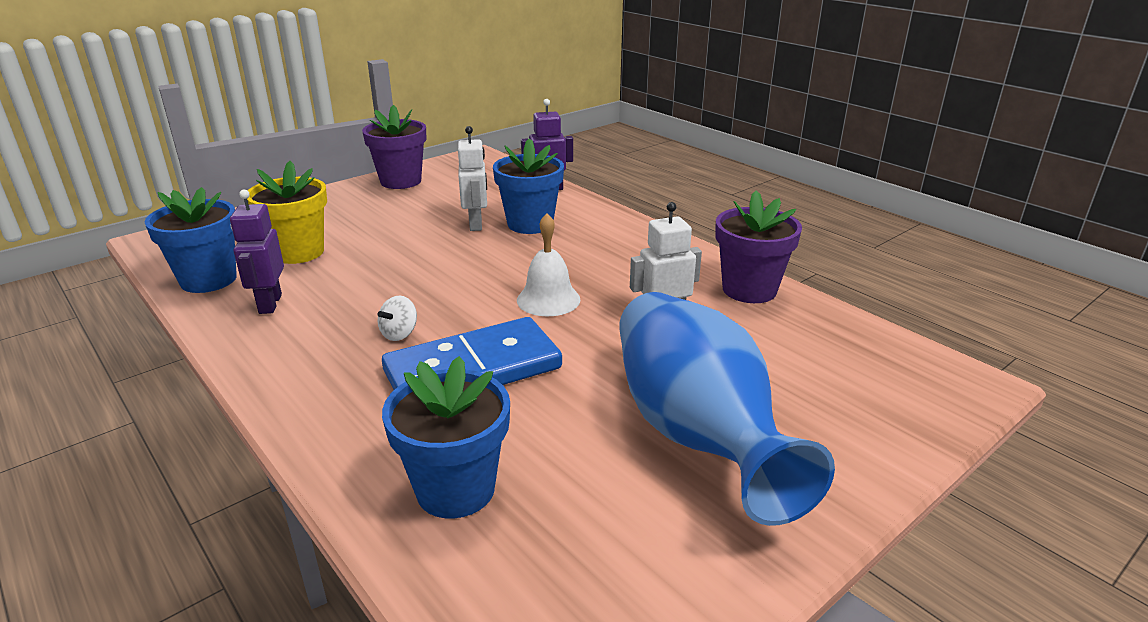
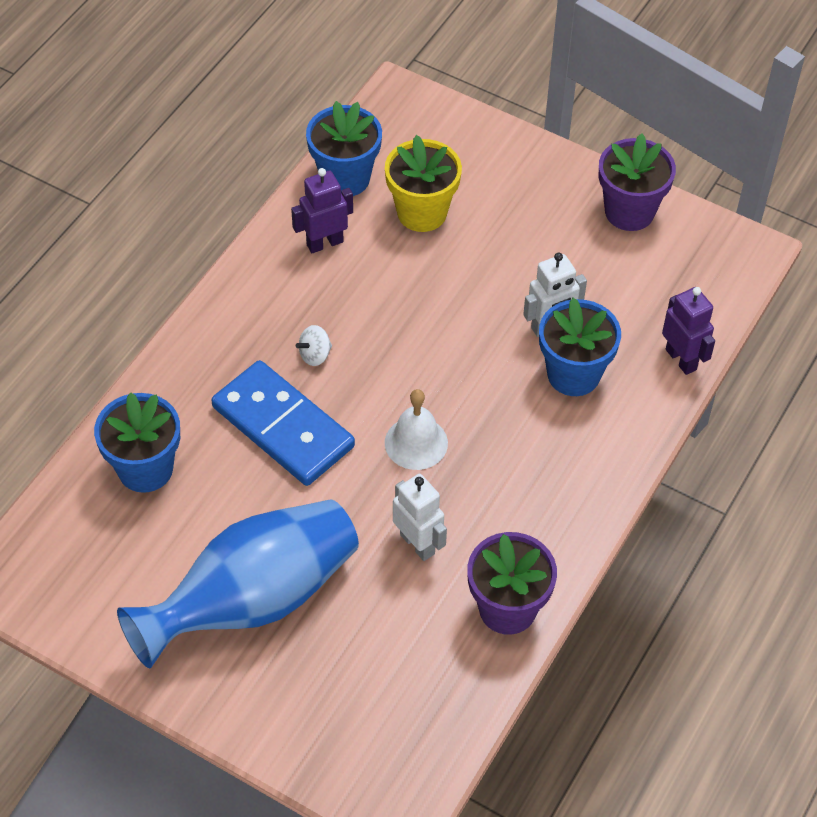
camera: 70 degrees right, 25 degrees up
white spinning top [378,296,417,341] -> white spinning top turned 45 degrees counterclockwise [296,325,332,366]

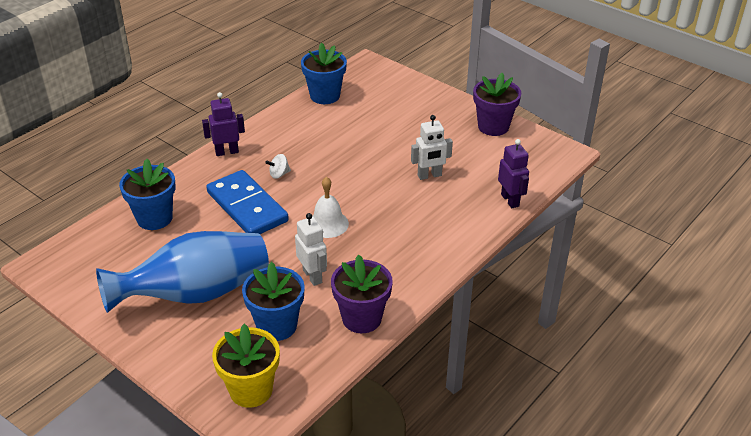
camera: 10 degrees right, 15 degrees down
purple robot [291,168,353,253] -> purple robot moved to [202,92,245,156]
yellow flower pot [385,135,462,232] -> yellow flower pot moved to [212,324,280,408]
blue flower pot [539,298,621,396] -> blue flower pot moved to [242,262,305,341]

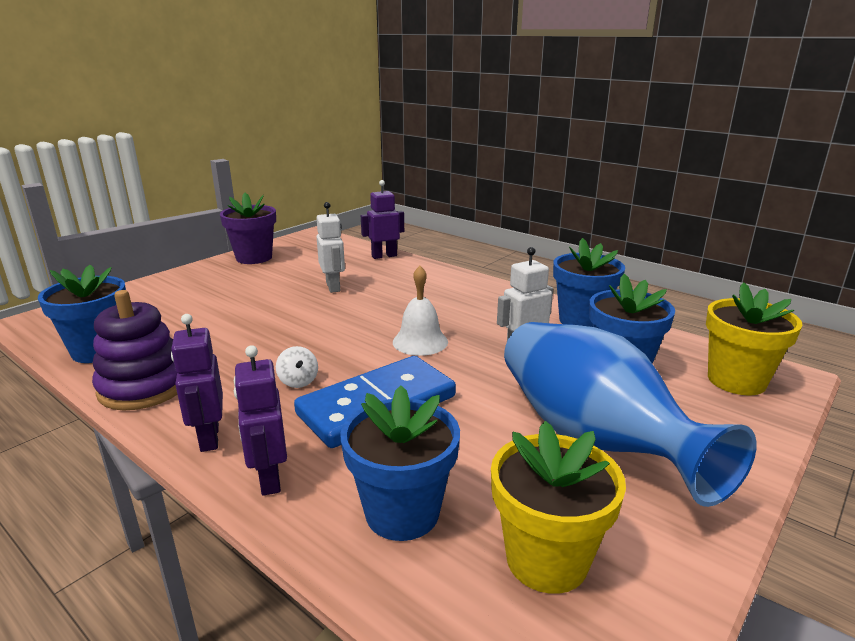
camera: 90 degrees left, 15 degrees down
purple flower pot [331,255,393,333] -> blue flower pot [553,238,625,327]
none -> purple stacking toy [92,290,177,410]
none -> purple robot [234,345,287,496]
none -> yellow flower pot [491,421,626,594]

